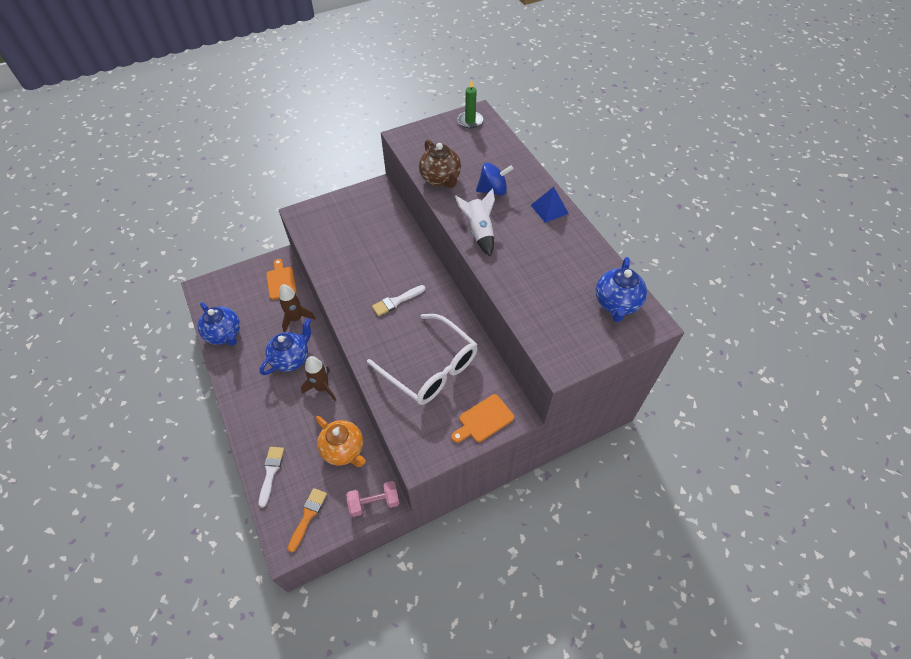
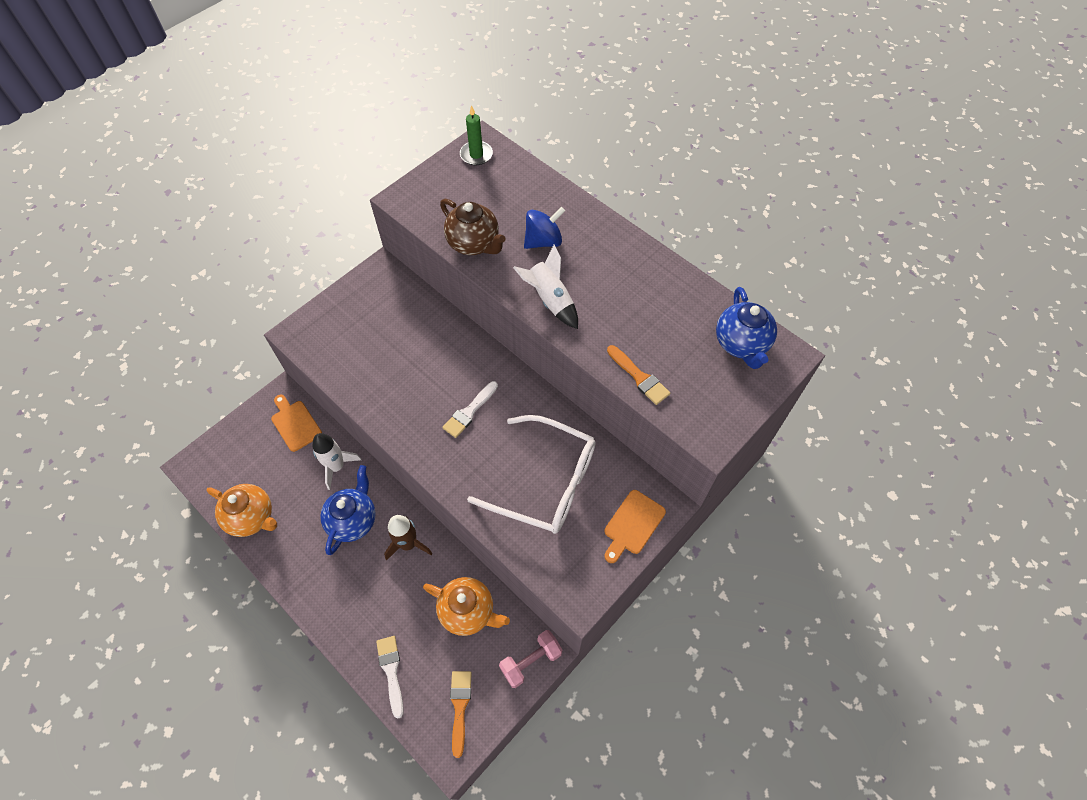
camera: 20 degrees left, 5 degrees up
blue teapot [198,302,240,346] -> orange teapot [207,484,277,537]
brown rocket [279,284,316,332] -> white rocket [313,433,361,490]
blue pyramid [531,187,569,223] -> none
none -> orange brush [607,345,670,405]

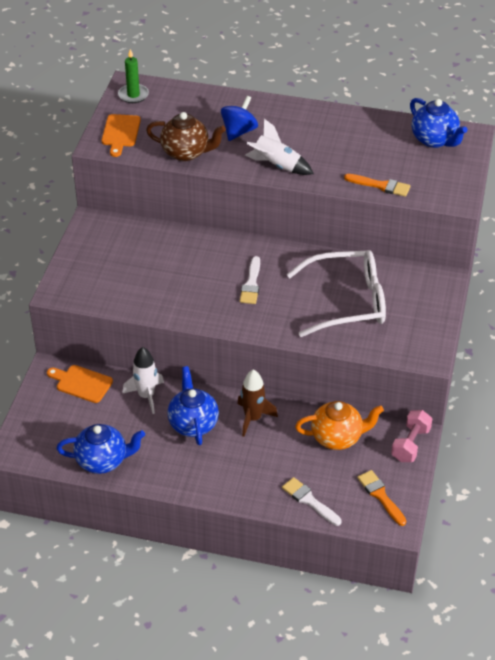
camera: 30 degrees left, 15 degrees down
orange teapot [207,484,277,537] -> blue teapot [56,424,145,474]
orange cutting board [604,490,666,563] -> orange cutting board moved to [102,114,141,157]

